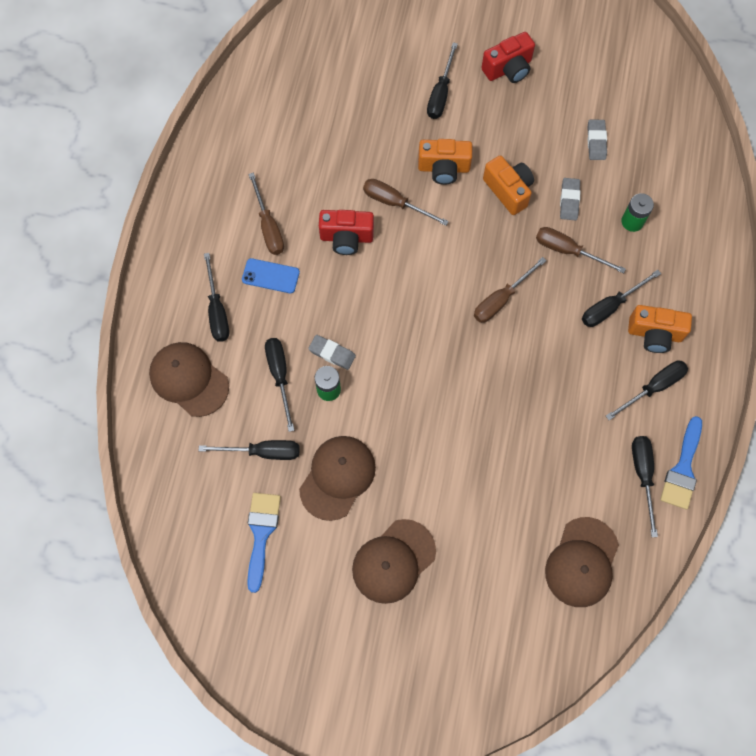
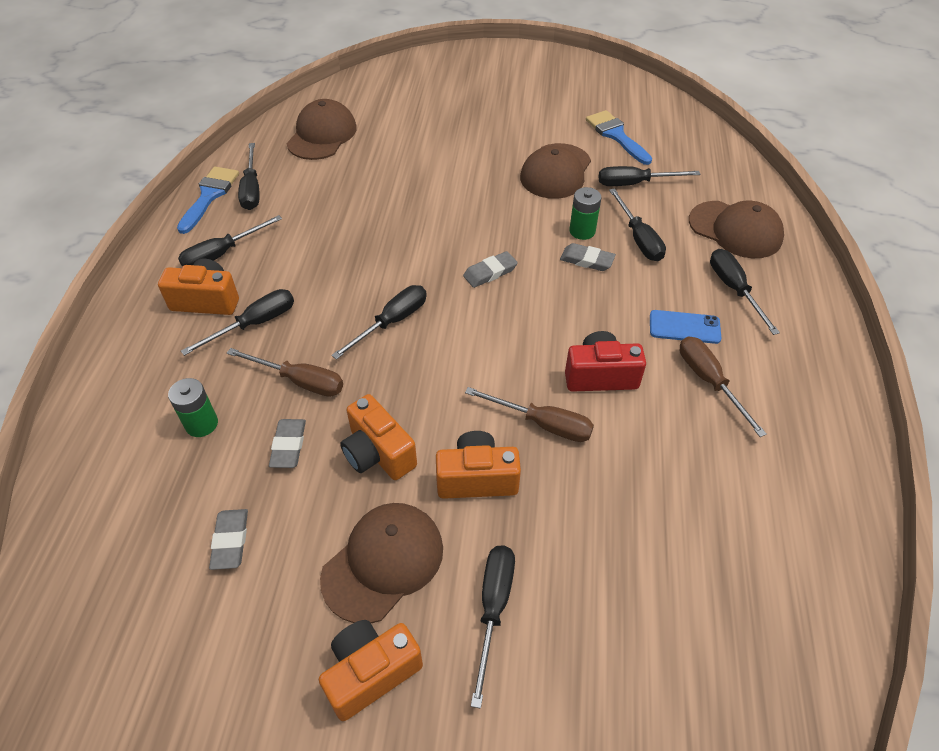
camera: 175 degrees right, 20 degrees down
blue brush [247,493,281,593] -> blue brush turned 150 degrees clockwise [586,110,652,165]
brown cap [352,519,436,604] -> brown cap moved to [320,503,443,623]
brown screwdriver [474,257,547,323] -> black screwdriver [331,285,427,360]
red camera [481,32,535,83] -> orange camera [319,620,423,721]
none -> grey eraser [463,251,518,288]

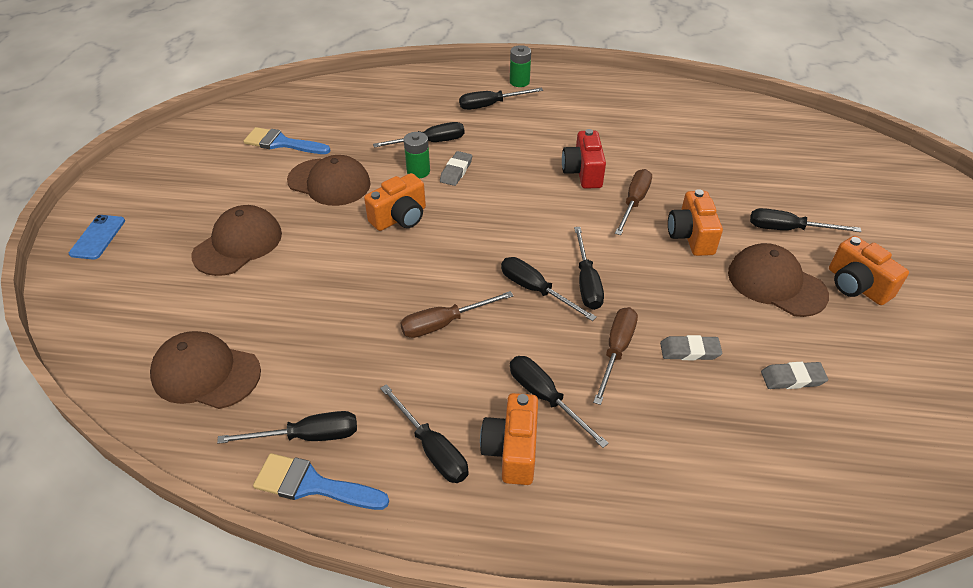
camera: 90 degrees left, 5 degrees down
green battery [168,378,218,437] -> green battery moved to [510,45,531,87]
orange camera [340,394,417,480] -> orange camera moved to [364,173,426,231]
grey eraser [463,251,518,288] -> none
blue brush [586,110,652,165] -> blue brush turned 45 degrees clockwise [244,127,331,154]
black screwdriver [599,166,700,186] -> black screwdriver moved to [574,227,604,310]
blue phone [650,310,721,344] -> blue phone moved to [69,215,125,259]
brown screwdriver [680,336,767,437] -> brown screwdriver moved to [400,291,513,338]
brown cap [689,201,784,258] -> brown cap moved to [192,205,282,276]

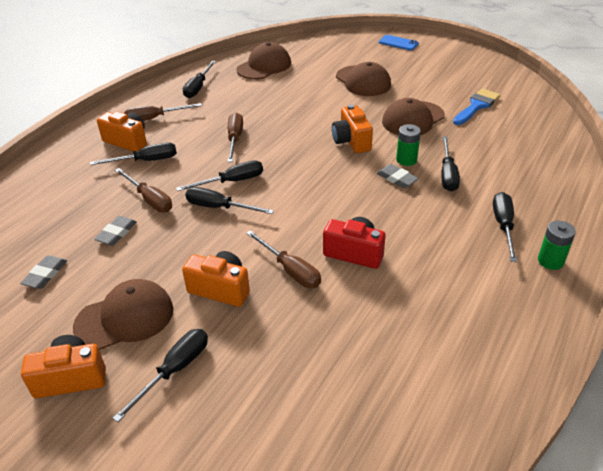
camera: 115 degrees right, 5 degrees down
blue brush [253,453,389,510] -> none
black screwdriver [380,384,468,483] -> brown screwdriver [124,103,202,121]

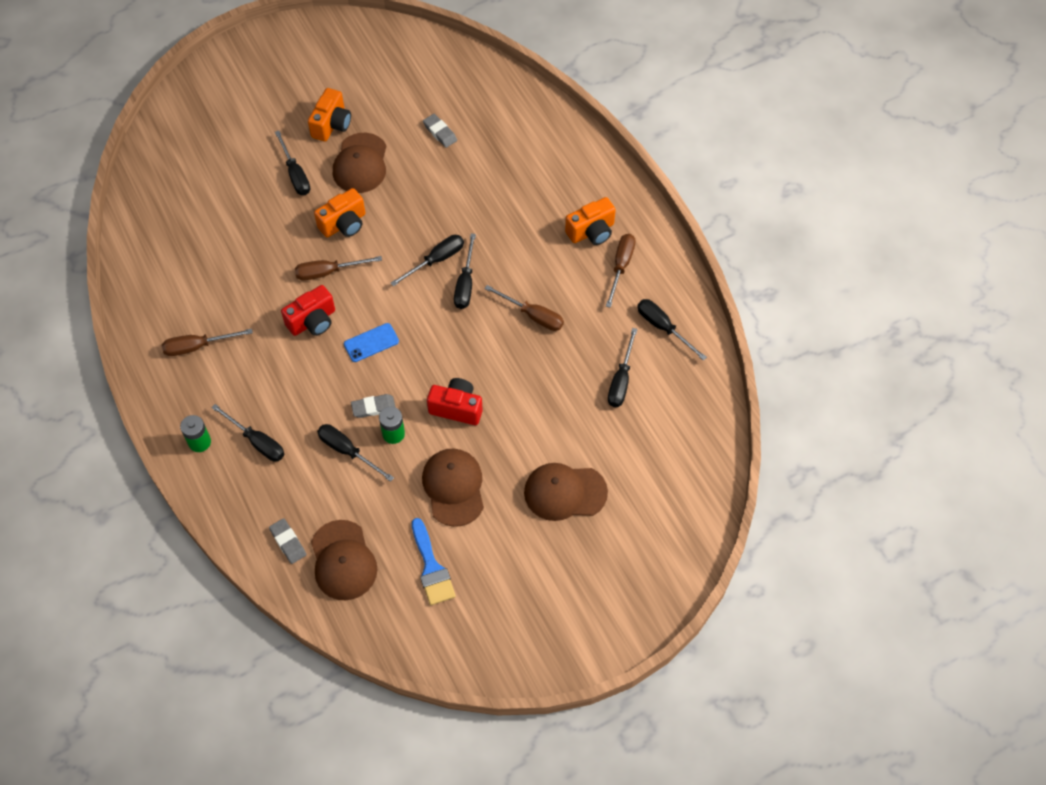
camera: 120 degrees right, 20 degrees up
black screwdriver [90,142,177,165] -> black screwdriver moved to [608,328,638,407]
grey eraser [94,216,137,246] -> grey eraser moved to [269,518,306,564]
brown screwdriver [115,168,172,212] -> brown screwdriver moved to [162,329,253,356]
brown cap [236,42,291,79] -> brown cap moved to [311,520,377,600]
orange camera [332,104,373,153] -> red camera [427,378,483,425]
blue phone [379,35,419,51] -> blue phone moved to [344,323,399,362]

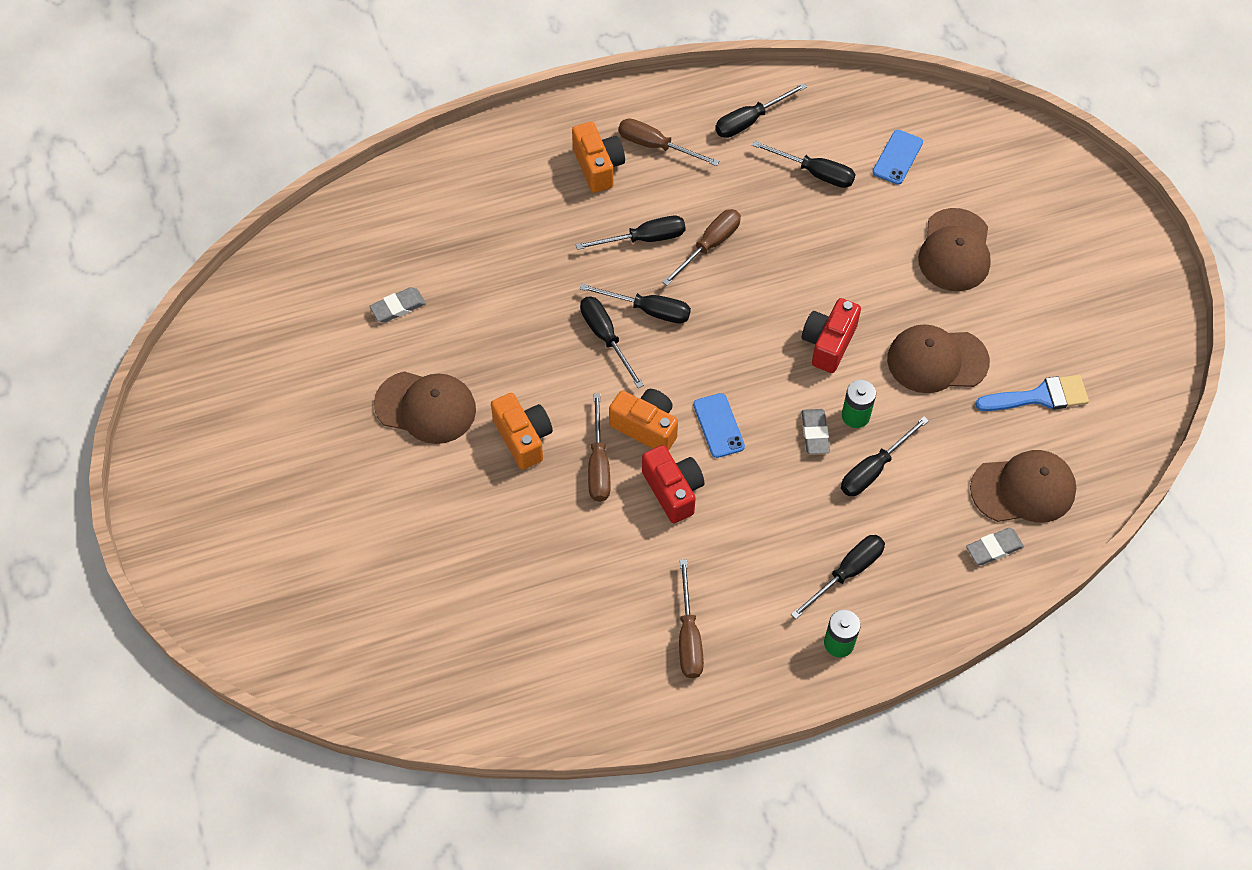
camera: 80 degrees left, 0 degrees up
black screwdriver [275,131,310,195] -> black screwdriver moved to [576,216,686,250]
orange camera [308,88,351,142] -> orange camera moved to [609,389,678,451]
none -> blue phone [873,130,923,185]

